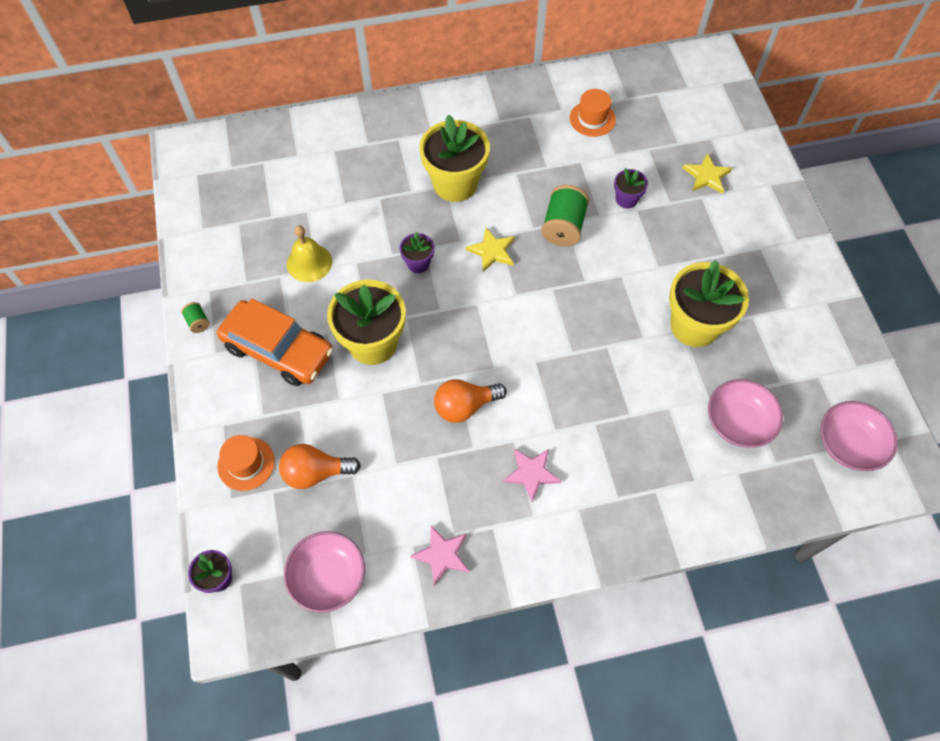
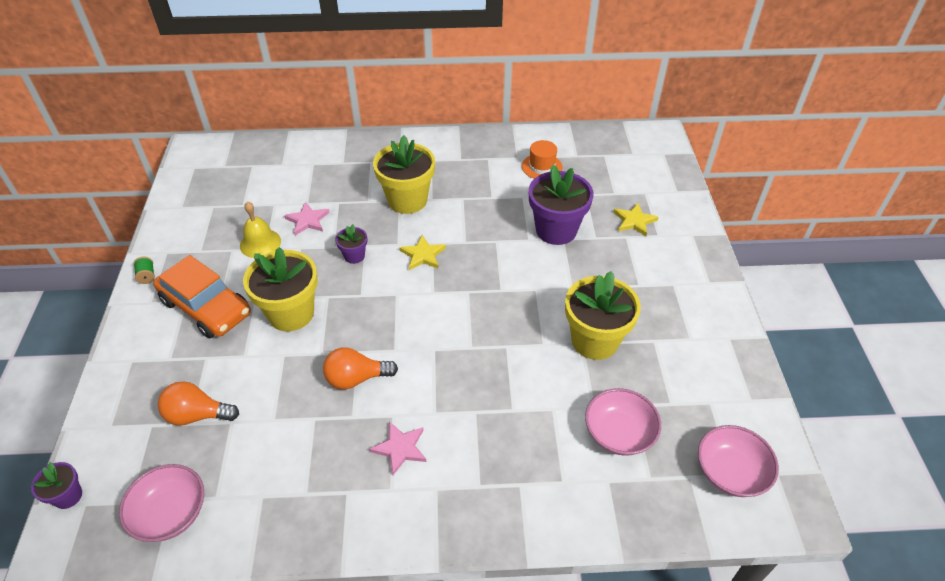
camera: 10 degrees right, 15 degrees down
orange hat [217,435,275,491] -> none
pink star [410,525,469,586] -> pink star moved to [284,202,330,235]
green spool [541,185,589,246] -> none
purple flower pot [614,168,648,209] -> purple flower pot [529,165,594,245], size x2.06

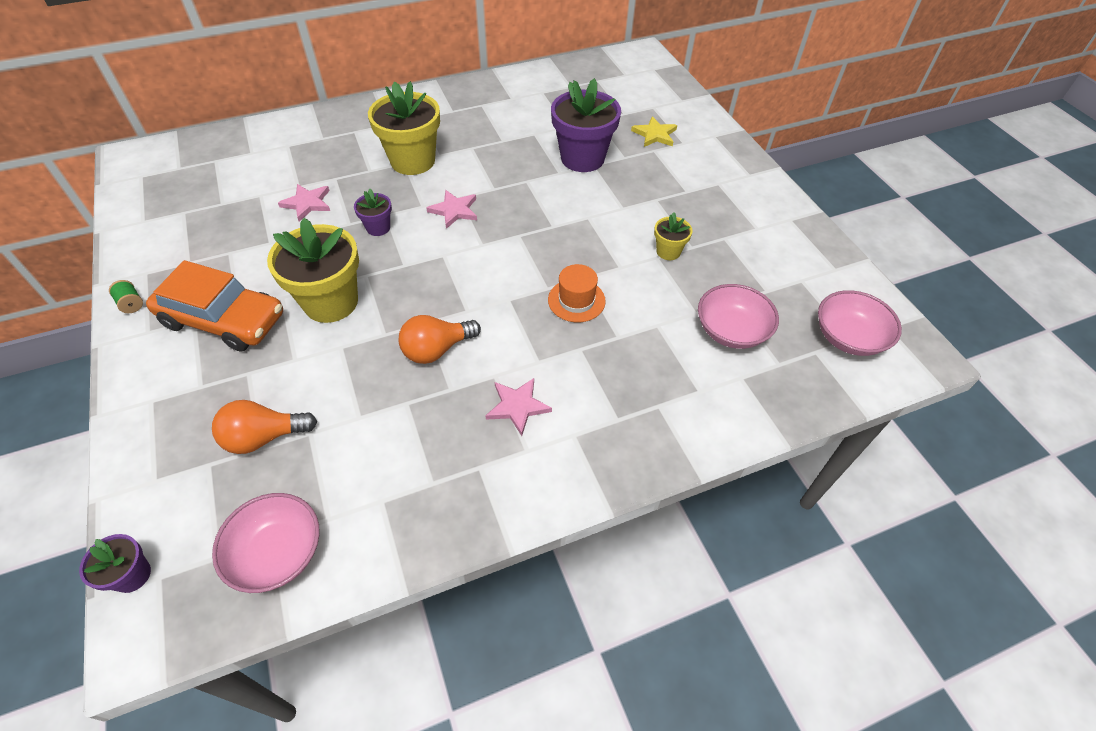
camera: 20 degrees left, 5 degrees up
yellow bell [240,201,281,258] -> none
yellow star [399,235,446,270] -> pink star [427,190,477,229]
orange hat [522,140,562,179] -> orange hat moved to [548,264,606,322]
yellow flower pot [565,271,641,360] -> yellow flower pot [654,212,693,260], size x0.49

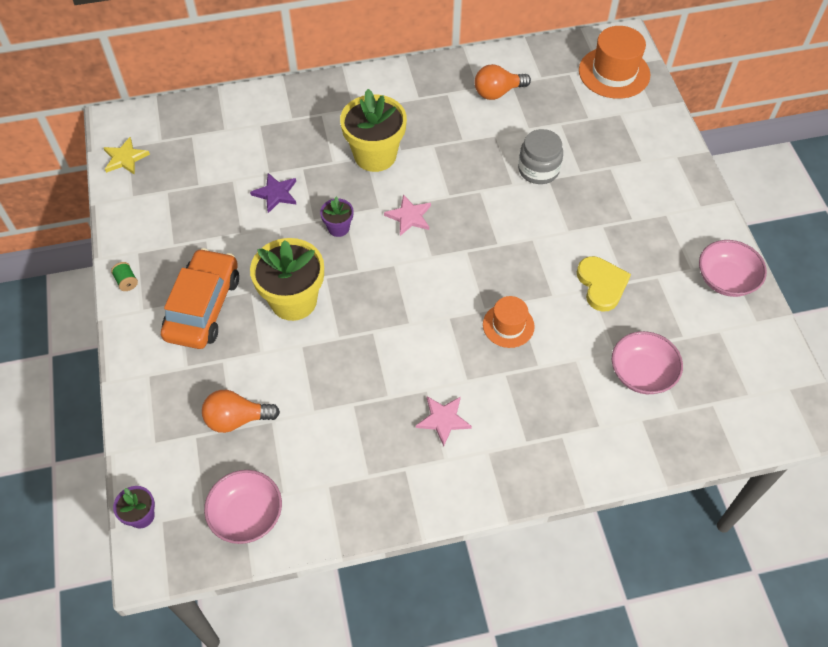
camera: 10 degrees right, 5 degrees up
orange car [146,260,283,352] -> orange car turned 105 degrees counterclockwise [161,248,239,349]
pink star [278,184,330,222] -> purple star [250,173,296,213]
orange light bulb [398,315,481,364] -> orange light bulb moved to [475,64,531,100]
purple flower pot [551,78,621,172] -> grey jar [518,129,563,184]
yellow star [631,116,677,147] -> yellow star moved to [104,137,150,175]
yellow flower pot [654,212,693,260] -> yellow heart [577,256,631,312]
pink bowl [818,290,902,356] -> pink bowl moved to [699,240,767,297]
none -> orange hat [579,26,650,99]

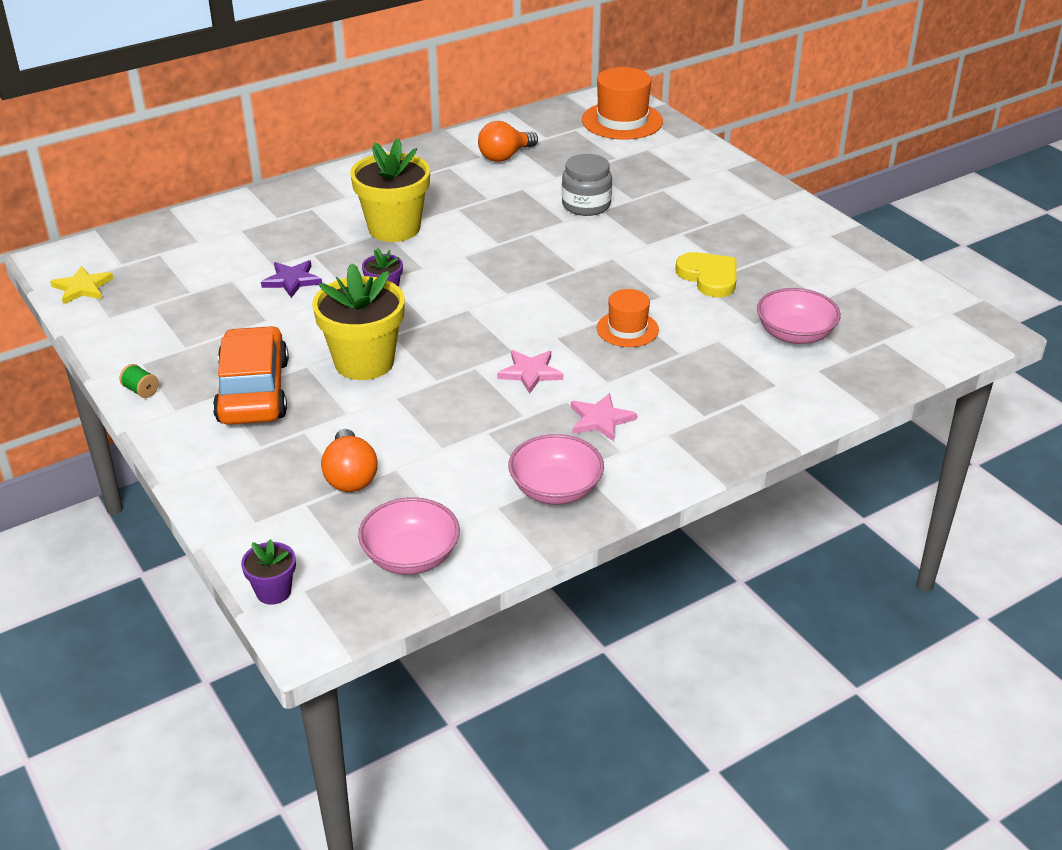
camera: 20 degrees left, 20 degrees down
orange light bulb [202,390,280,433] -> orange light bulb turned 75 degrees counterclockwise [321,429,378,492]
pink star [384,194,431,236] -> pink star moved to [497,350,563,394]
pink bowl [699,240,767,297] -> pink bowl moved to [509,434,604,505]

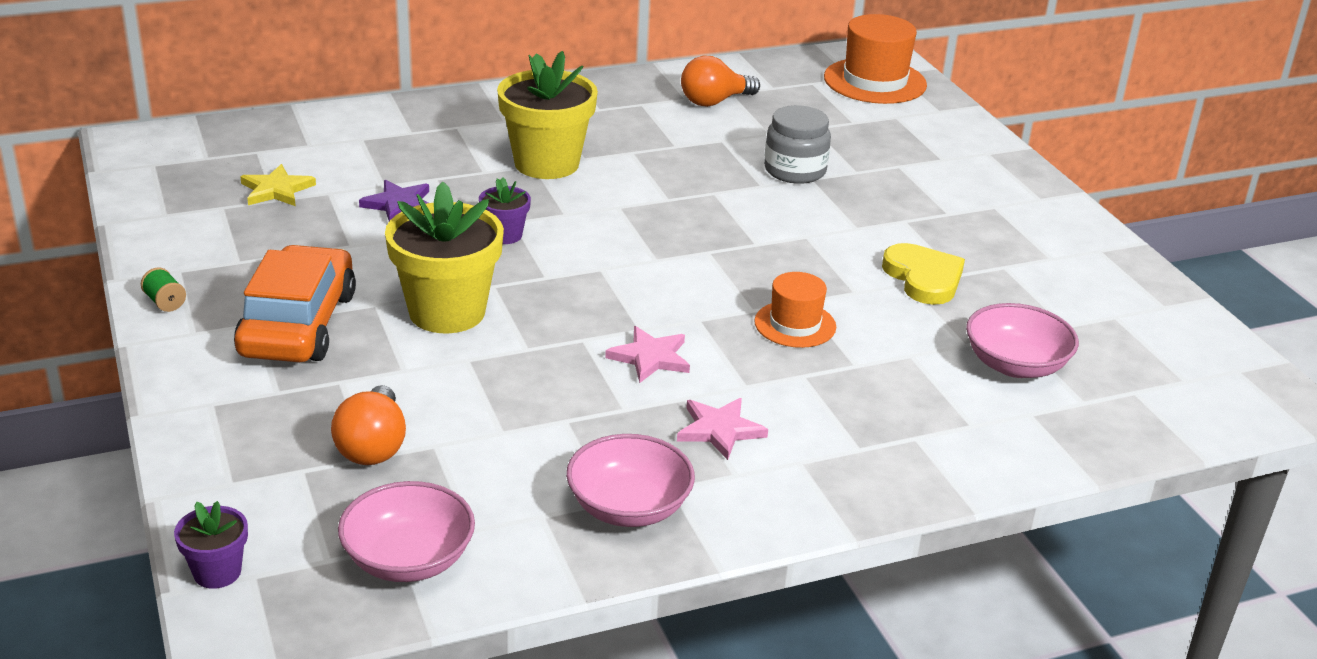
camera: 10 degrees right, 5 degrees down
yellow star [50,266,113,304] -> yellow star moved to [240,164,316,206]

